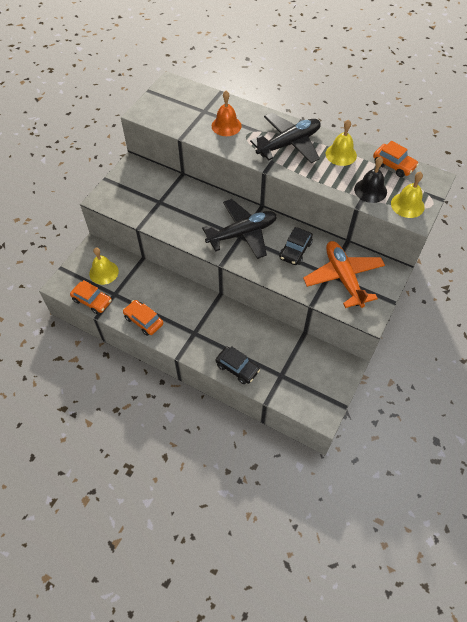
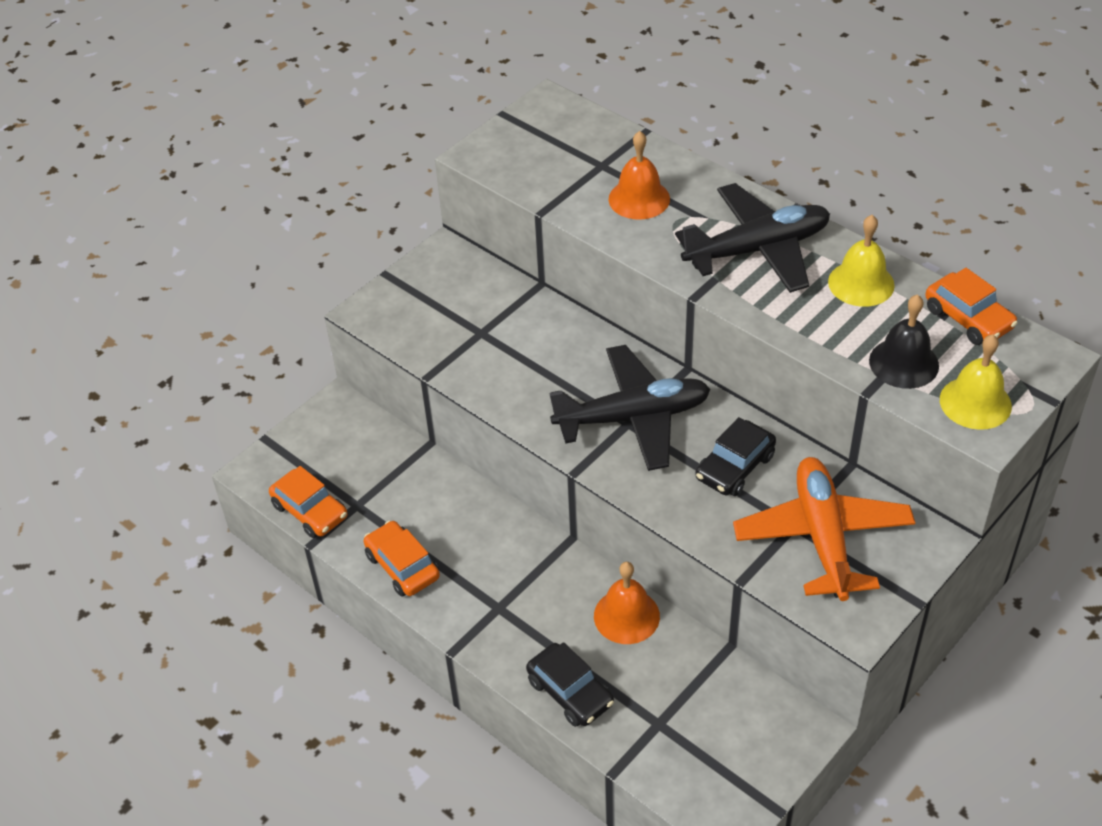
camera: 15 degrees right, 10 degrees down
yellow bell [89,247,119,285] -> none
none -> orange bell [594,562,660,644]

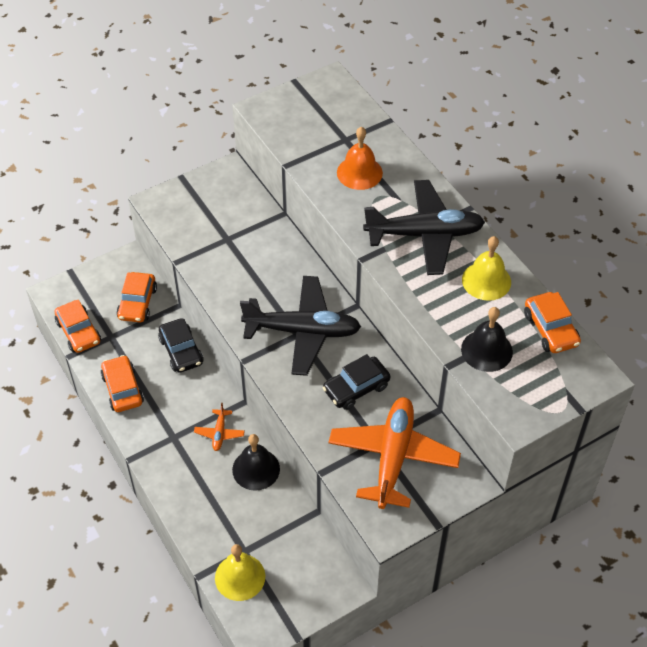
camera: 15 degrees right, 5 degrees up
black car [526,642,614,727] -> black car moved to [158,318,204,373]
orange bell [594,562,660,644] -> black bell [232,434,280,491]
yellow bell [940,334,1012,430] -> yellow bell moved to [215,544,265,601]
none -> orange car [116,272,157,322]
none -> orange plane [194,403,245,451]

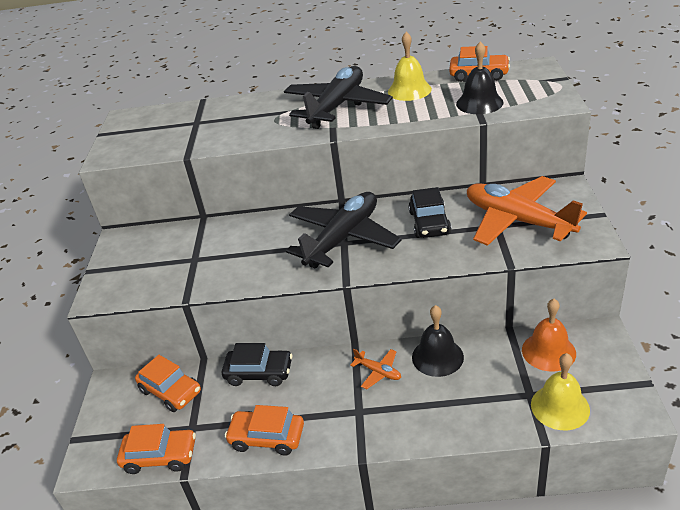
camera: 55 degrees left, 15 degrees down
orange bell [337,127,383,190] -> orange bell moved to [522,299,576,372]

